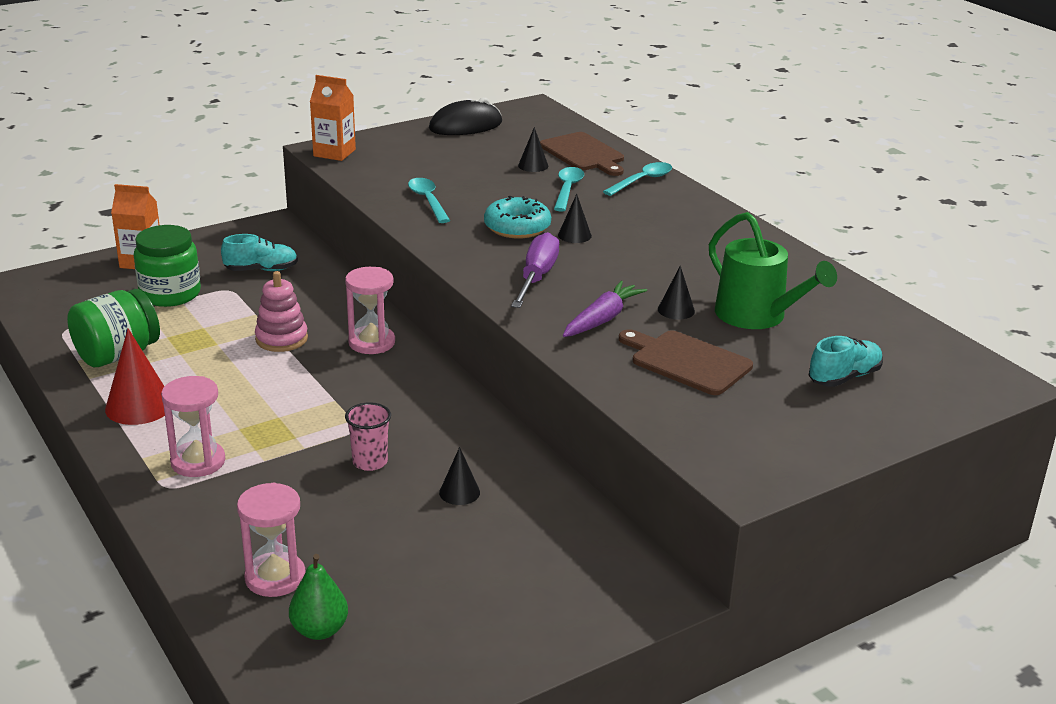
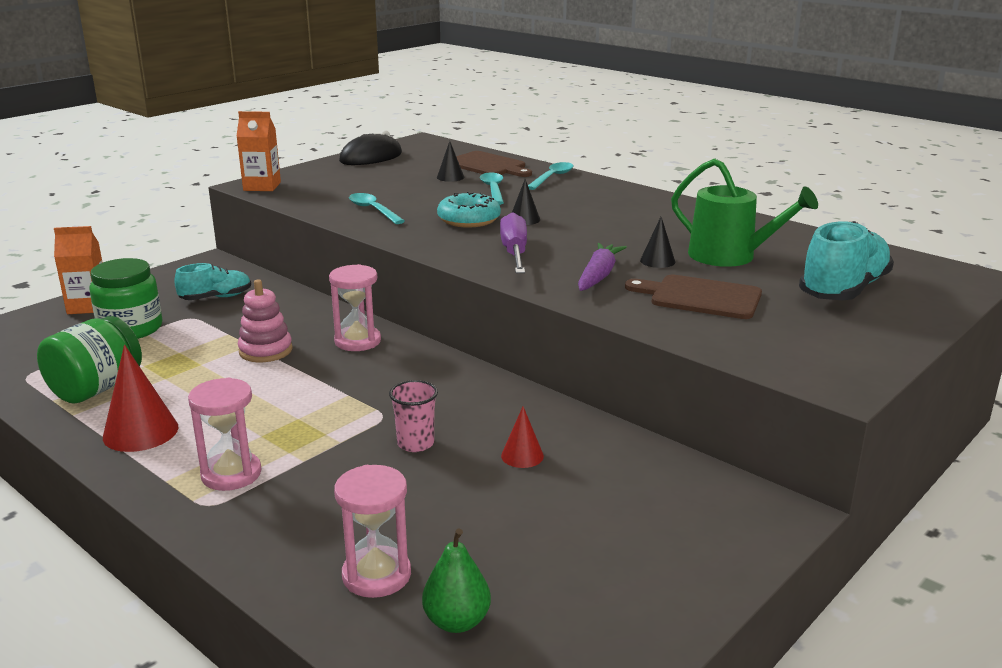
camera: 15 degrees left, 5 degrees down
black cone [439,447,480,505] -> red cone [501,406,544,468]
turquoise shoe [809,336,883,387] -> turquoise shoe [799,221,894,300], size x1.67

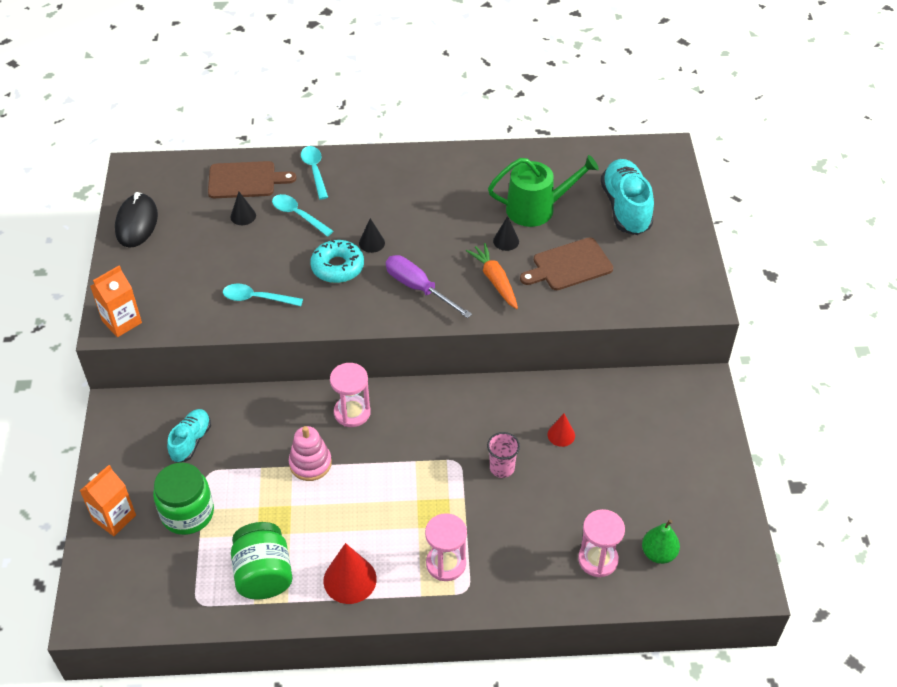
camera: 45 degrees left, 25 degrees up
purple carrot [578,243,627,291] -> orange carrot [466,243,518,309]

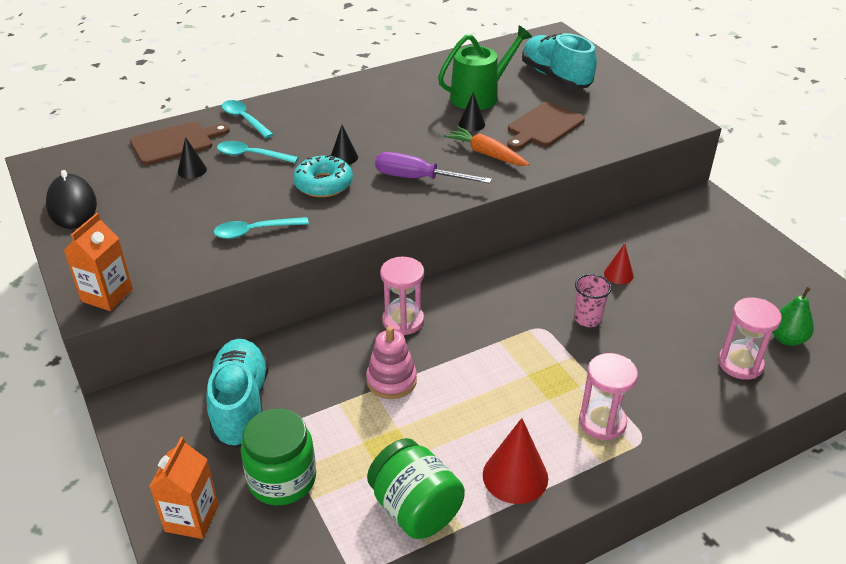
camera: 25 degrees left, 10 degrees down
turquoise shoe [167,409,211,463] -> turquoise shoe [206,339,269,448], size x1.67

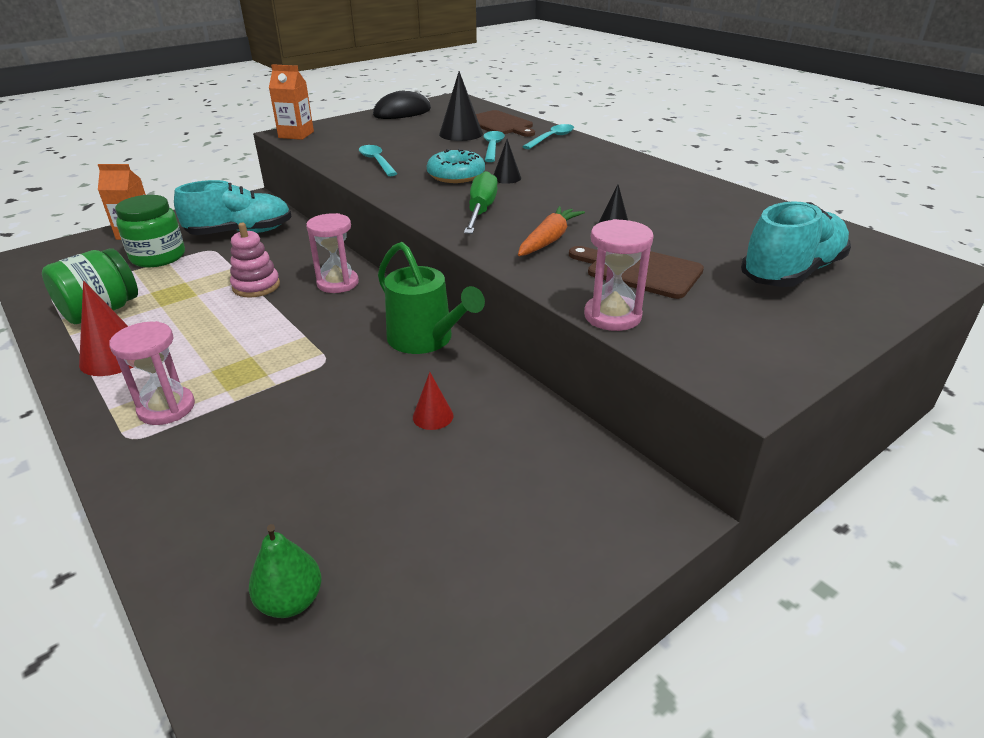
camera: 80 degrees right, 5 degrees down
black cone [178,137,207,179] -> black cone [439,71,483,141], size x1.76
purple screwdriver [375,152,492,183] -> green screwdriver [464,171,497,234]
green watering can [438,26,532,110] -> green watering can moved to [378,242,485,354]
pink cup [574,274,612,327] -> none
pink hourglass [718,297,782,380] -> pink hourglass moved to [584,219,654,331]

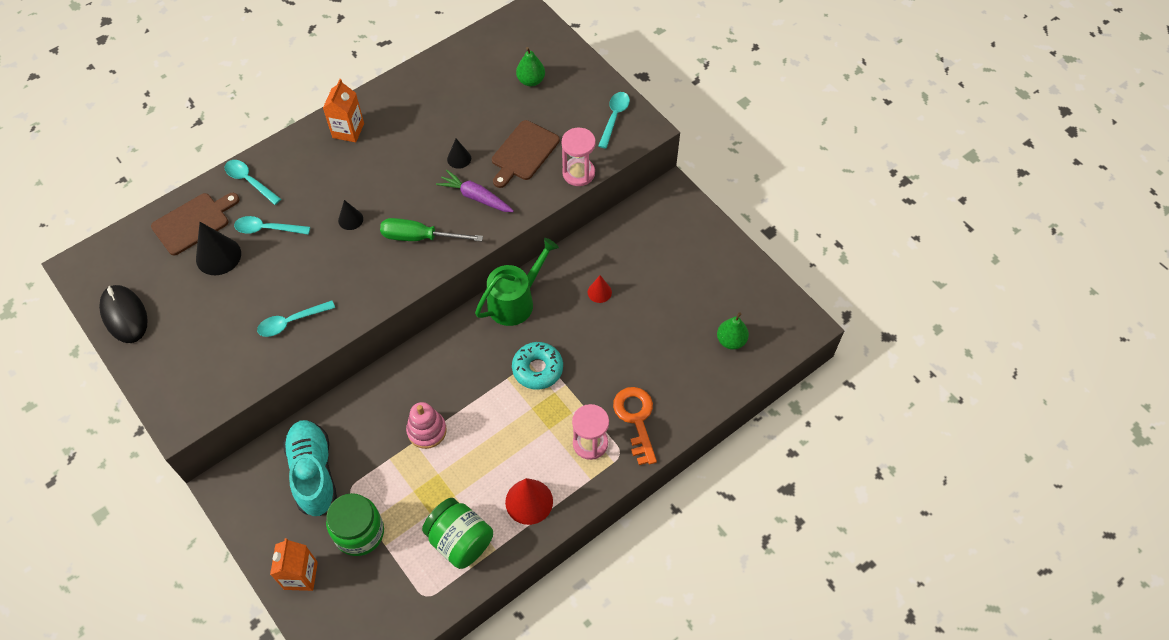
camera: 90 degrees left, 25 degrees up
orange carton [269,64,314,140] -> orange carton moved to [323,79,364,142]
pink hourglass [306,213,359,293] -> none
turquoise donut [427,149,485,183] -> turquoise donut moved to [512,342,563,390]
orange carrot [518,206,585,256] -> purple carrot [436,170,514,212]
turquoise shoe [741,201,851,287] -> green pear [516,47,545,87]
none -> turquoise spoon [598,92,630,149]
none -> orange key [613,387,657,465]

